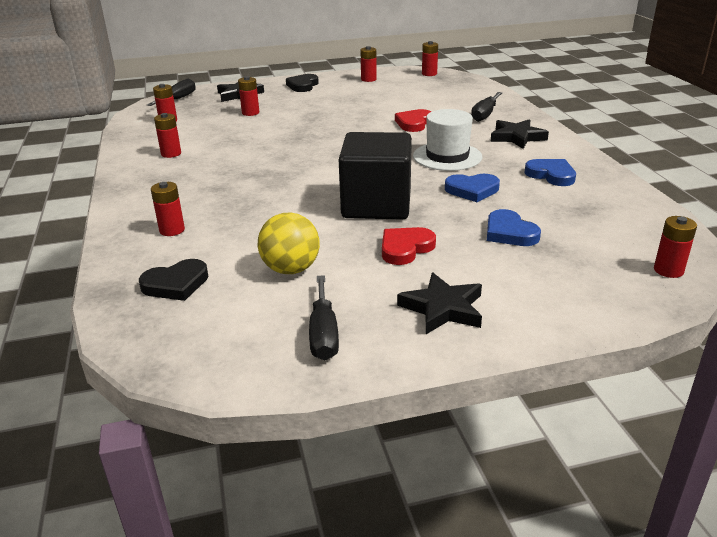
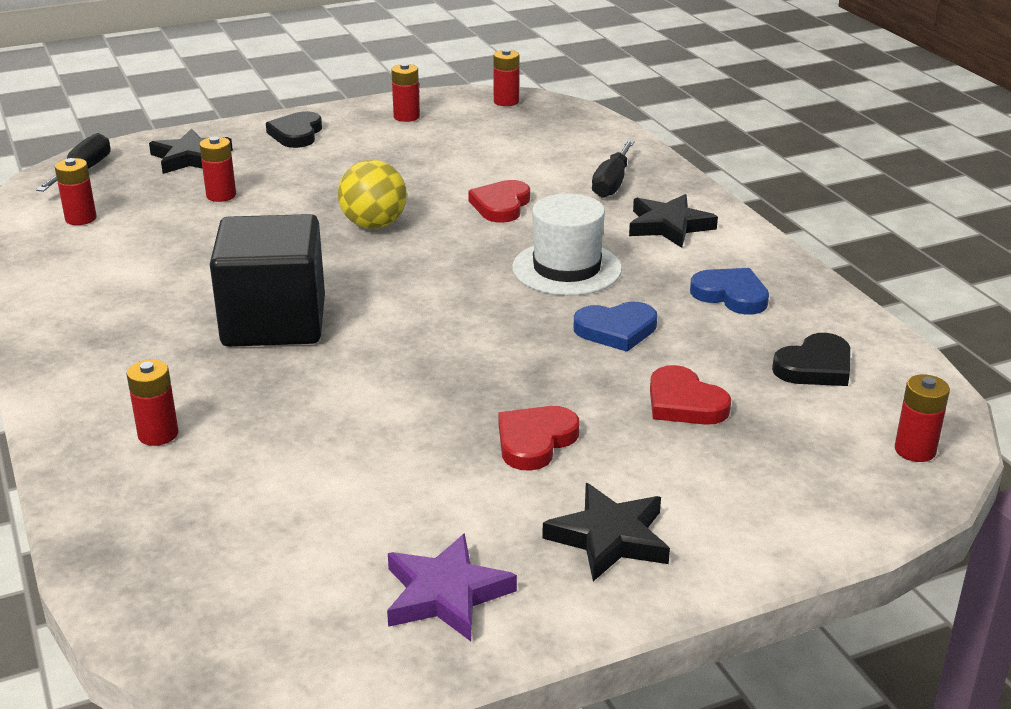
camera: 10 degrees left, 0 degrees up
black heart [139,259,208,301] -> black heart moved to [772,333,850,386]
red battery [154,113,181,158] -> none
yellow ball [258,212,320,274] -> yellow ball moved to [338,160,407,229]
black screwdriver [309,275,339,360] -> purple star [387,533,517,641]
black cube [339,132,412,220] -> black cube moved to [210,214,325,347]
blue heart [487,209,541,246] -> red heart [650,365,731,425]

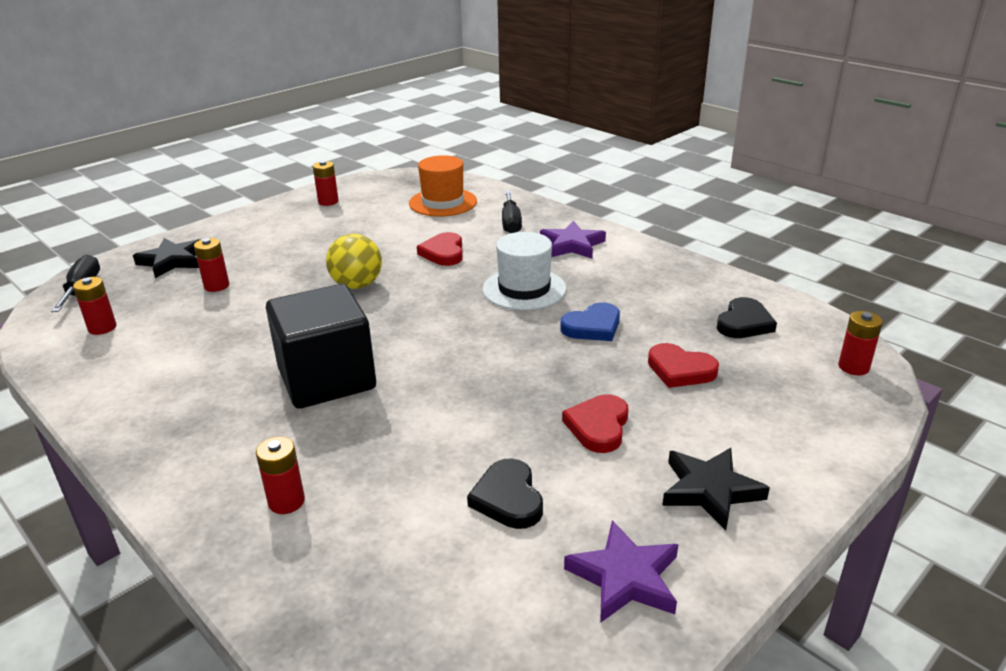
camera: 20 degrees left, 0 degrees up
black heart [266,111,322,148] -> black heart moved to [467,458,543,529]
red battery [493,49,519,106] -> none
black star [629,194,718,248] -> purple star [540,221,606,258]
blue heart [690,268,769,314] -> none
none -> orange hat [409,155,477,217]

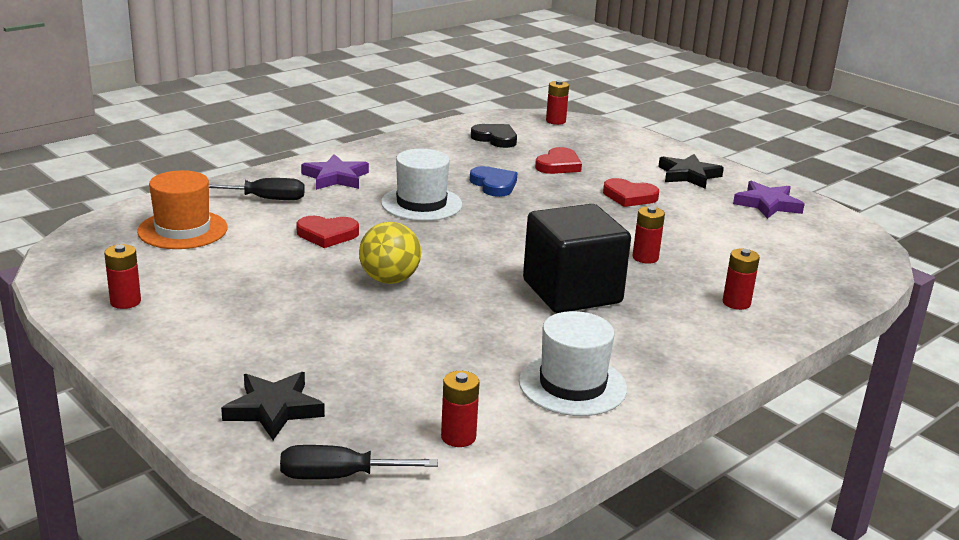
camera: 90 degrees left, 5 degrees down
red battery [194,238,229,292] -> red battery moved to [632,206,665,264]
black heart [467,458,543,529] -> none
none -> white hat [519,311,627,416]

